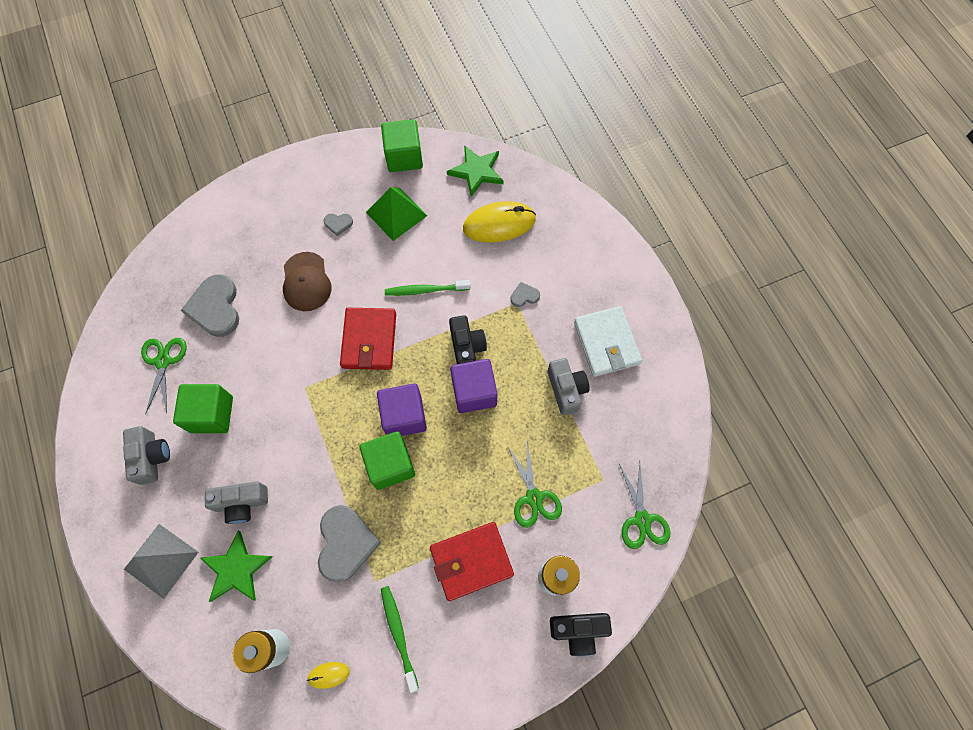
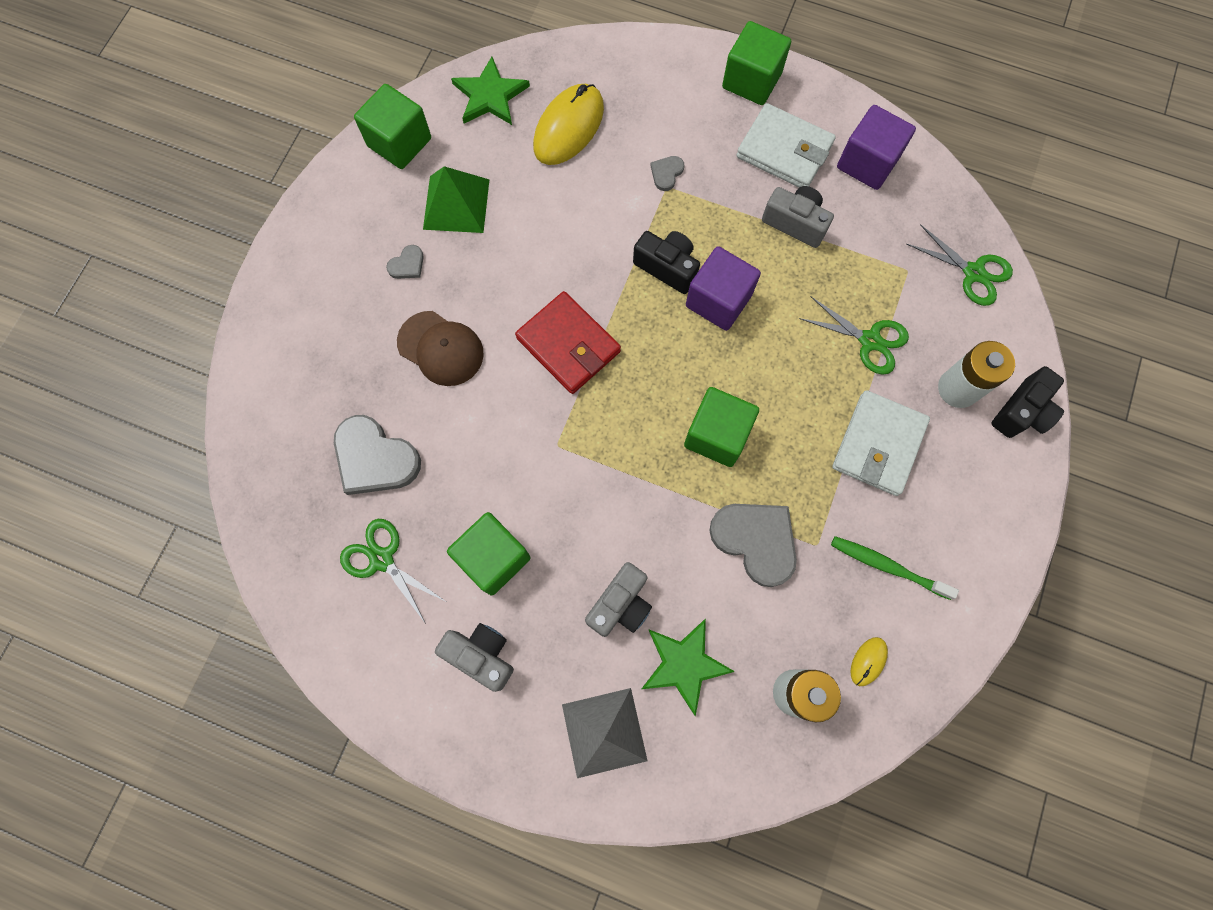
camera: 45 degrees left, 5 degrees up
purple cube [377,383,427,436] -> purple cube moved to [837,105,916,190]
green toothbrush [385,280,471,296] -> none
red wallet [430,522,514,601] -> white wallet [832,390,930,496]
none -> green cube [722,21,791,105]

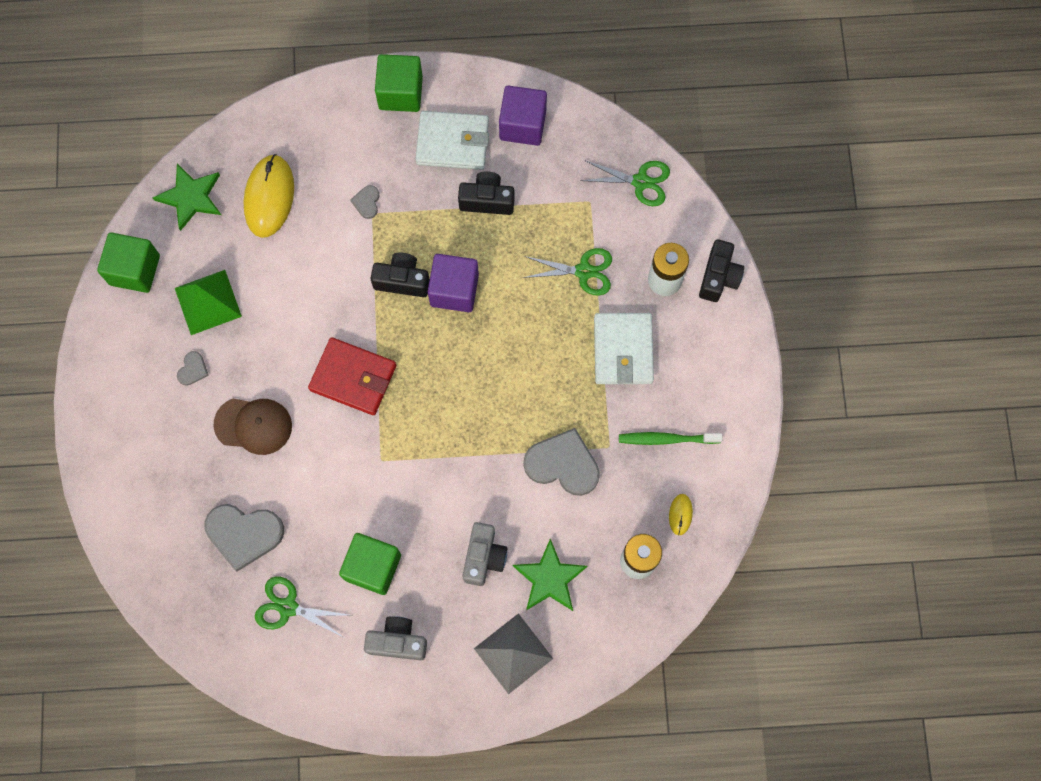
camera: 25 degrees left, 0 degrees up
green cube [684,387,759,467] -> none
grey camera [762,186,834,248] -> black camera [458,171,515,215]

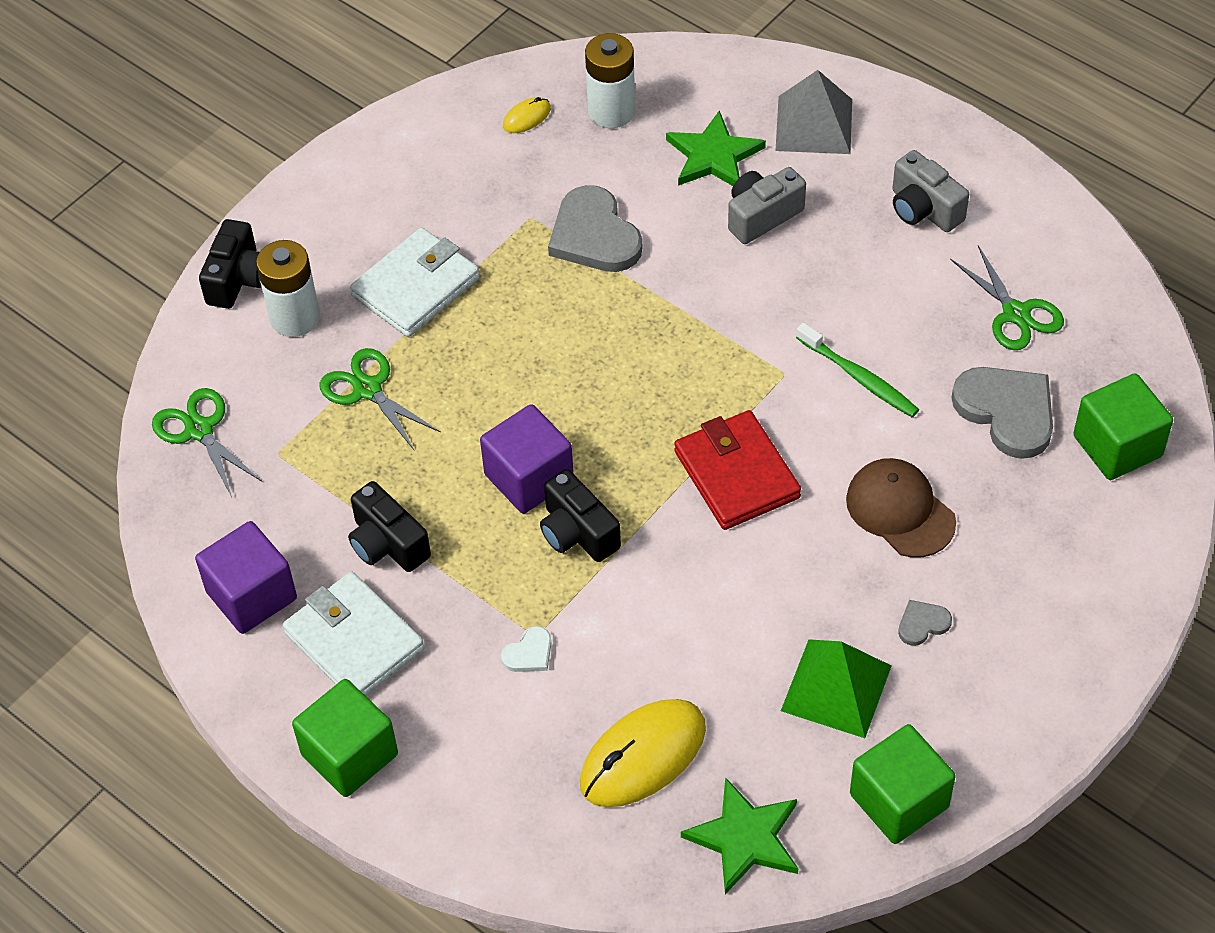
camera: 135 degrees left, 20 degrees down
green cube [339,533,401,595] -> green cube moved to [1073,374,1173,480]
grey heart [350,185,380,219] -> white heart [501,626,552,672]
green toothbrush [619,432,723,445] -> green toothbrush moved to [796,323,919,417]
black camera [699,239,744,302] -> black camera turned 135 degrees clockwise [199,219,261,309]

